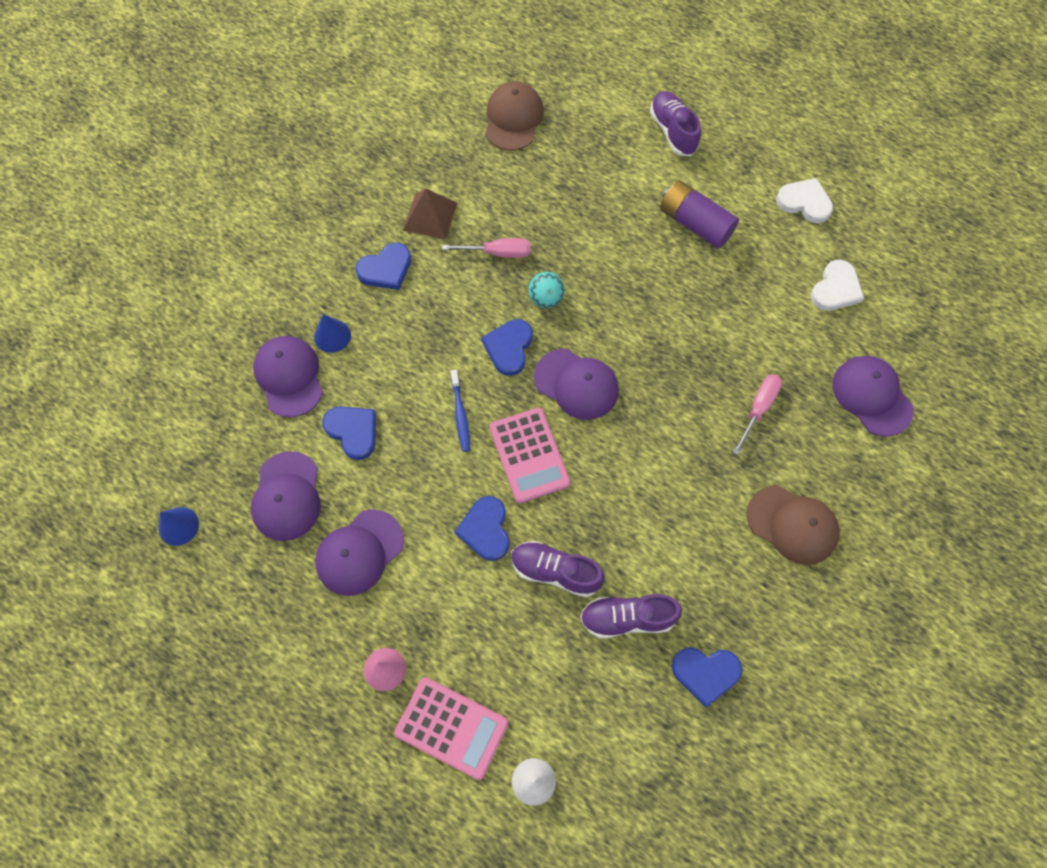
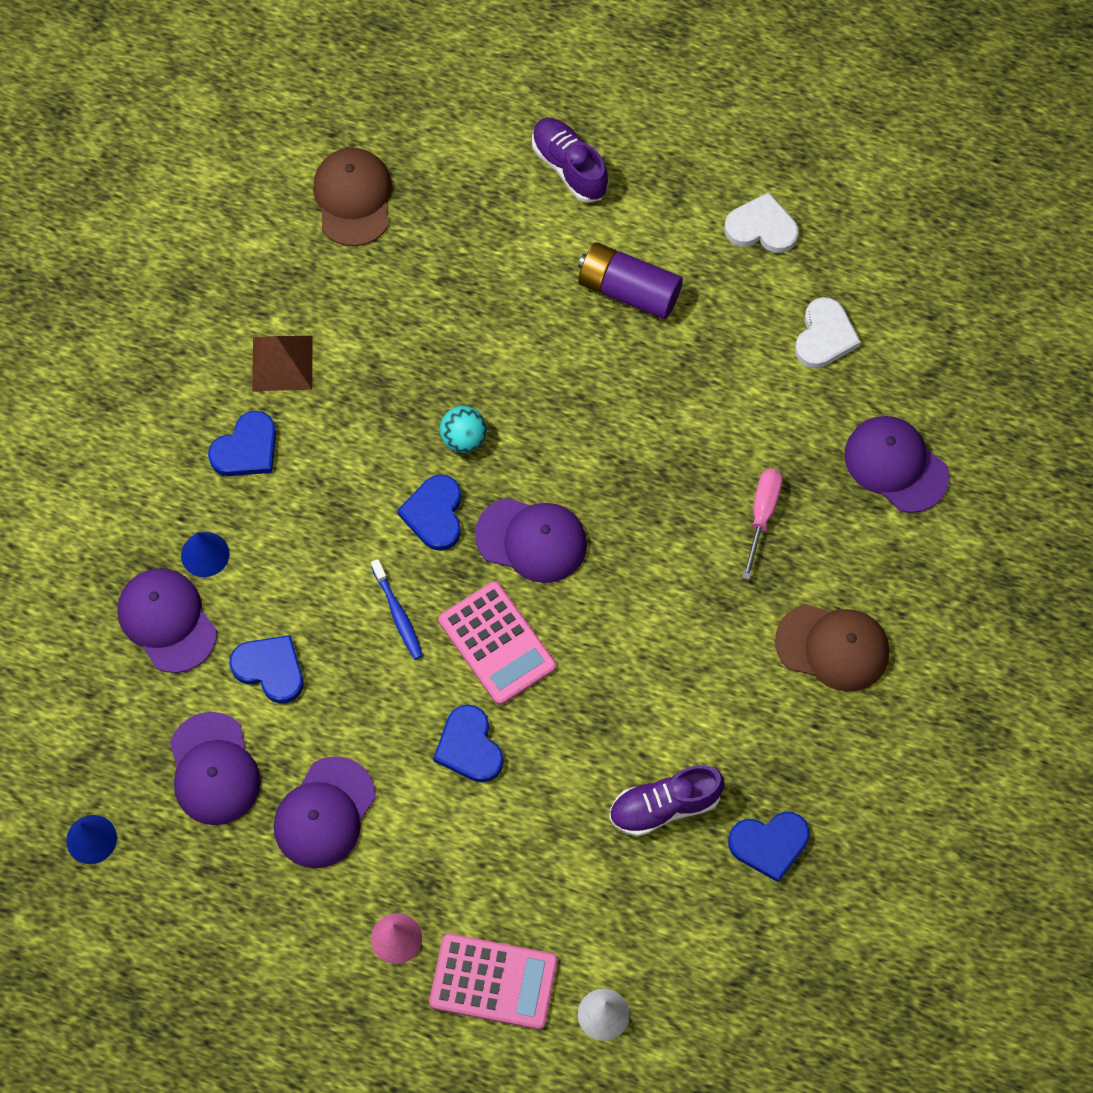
camera: 15 degrees left, 0 degrees up
pink screwdriver [442,238,531,258] -> none
purple shoe [511,541,605,598] -> none

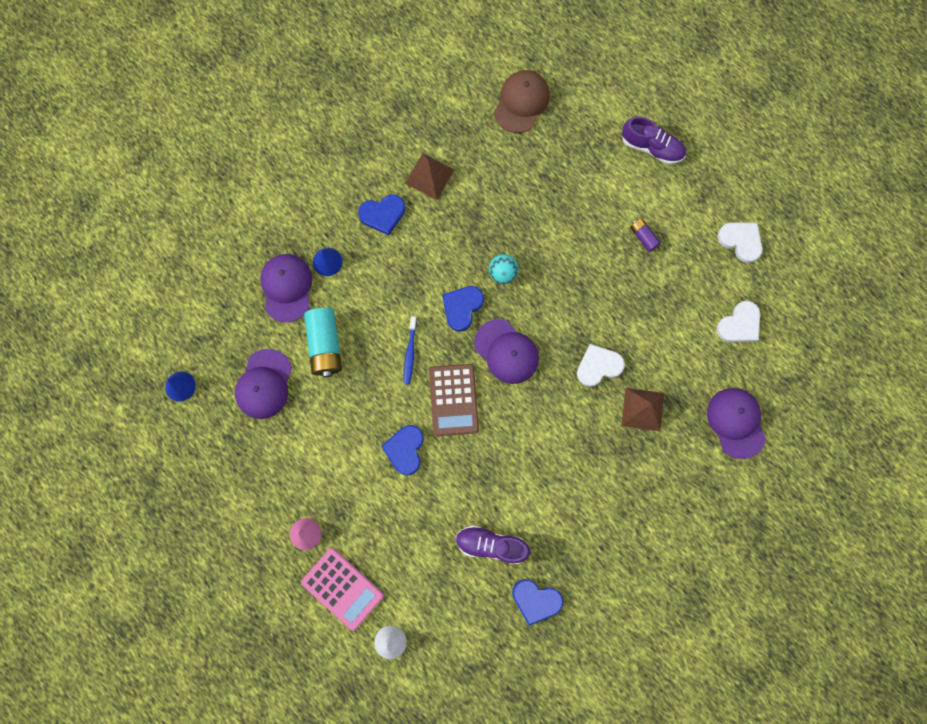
camera: 30 degrees right, 10 degrees up
blue heart [230,635,303,704] -> turquoise battery [304,308,342,378]
purple cap [274,756,376,868] -> none
pink calculator [438,581,556,705] -> brown calculator [429,364,479,436]
purple shoe [532,118,608,202] -> purple shoe turned 120 degrees clockwise [622,117,686,164]
purple battery [578,242,683,319] -> purple battery [630,218,661,252], size x0.52
pink screwdriver [742,469,782,580] -> brown pyramid [621,388,664,431]
brown cap [775,604,889,692] -> none
none -> white heart [577,344,625,387]

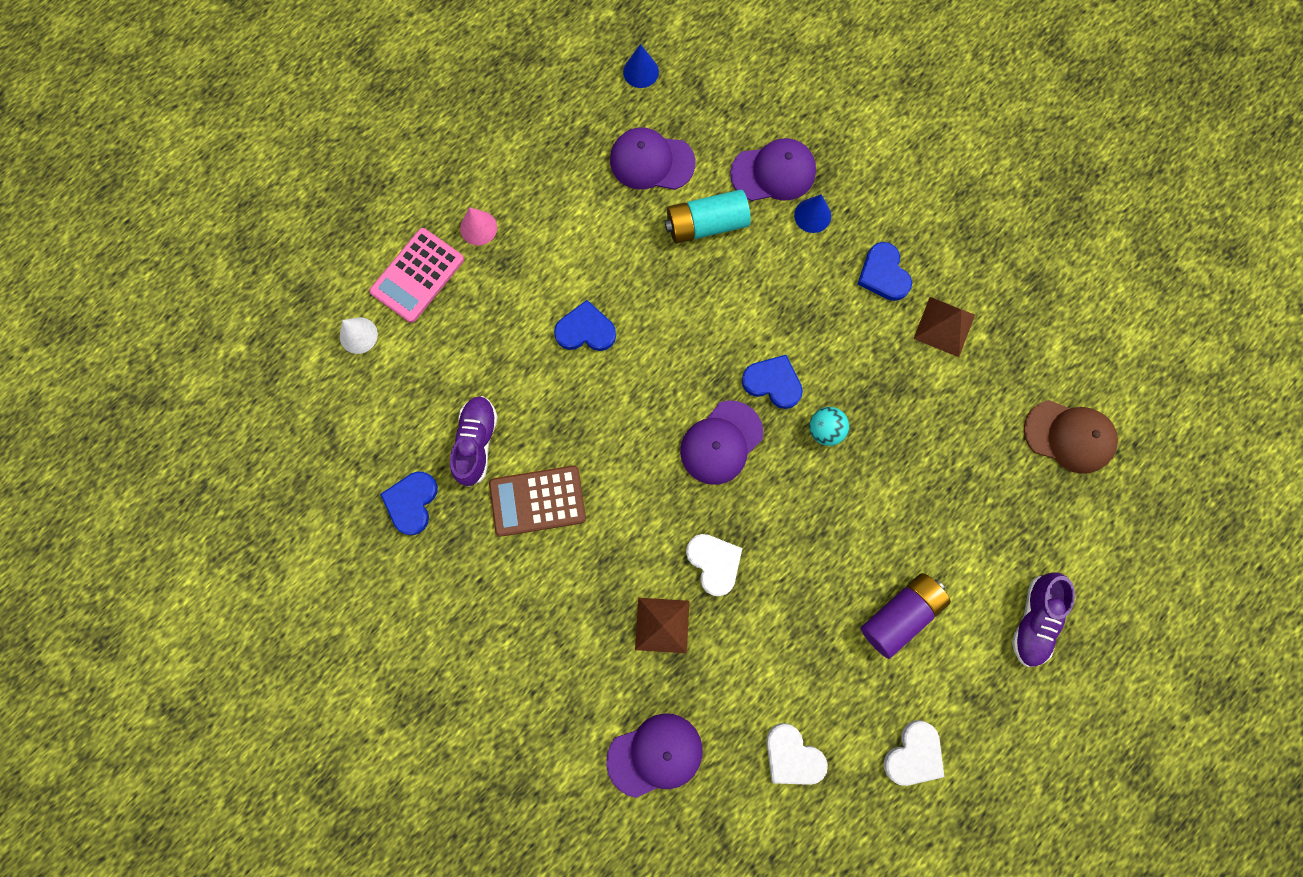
camera: 85 degrees right, 0 degrees up
blue toothbrush [404,316,417,385] -> none
brown calculator [429,364,479,436] -> brown calculator moved to [489,466,586,537]
purple battery [630,218,661,252] -> purple battery [861,573,951,659], size x1.93

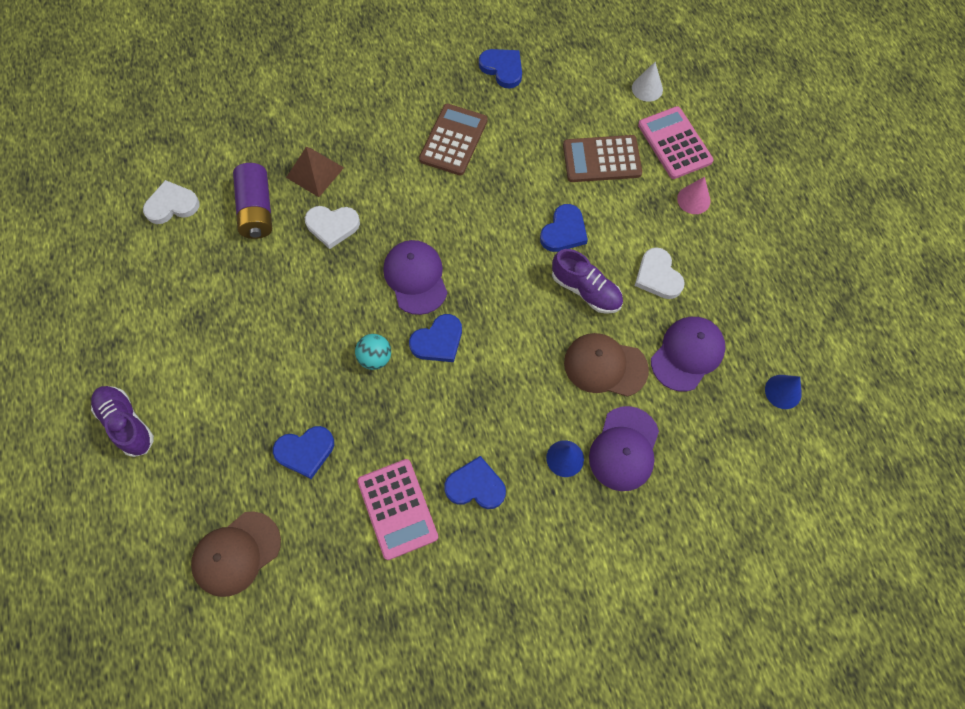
camera: 120 degrees right, 10 degrees down
purple shoe [450,396,498,487] -> purple shoe moved to [552,249,623,314]
purple cap [606,713,703,798] -> none
turquoise battery [664,190,751,244] -> brown cap [564,333,649,397]
purple battery [861,573,951,659] -> purple battery moved to [233,163,272,239]
white heart [884,720,944,786] -> white heart moved to [635,247,685,299]
brown pyramid [913,297,975,357] -> pink calculator [357,459,438,560]
none -> blue heart [273,426,334,479]
none -> brown calculator [563,135,642,182]

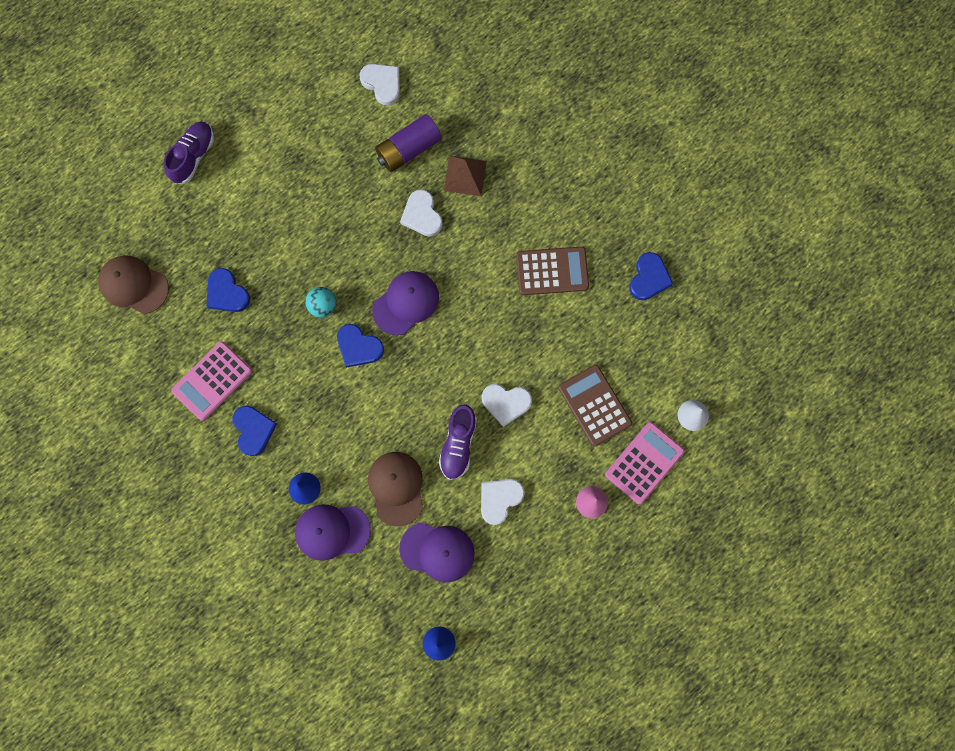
camera: 65 degrees right, 10 degrees up
blue heart [540,204,588,252] -> white heart [482,384,532,427]

